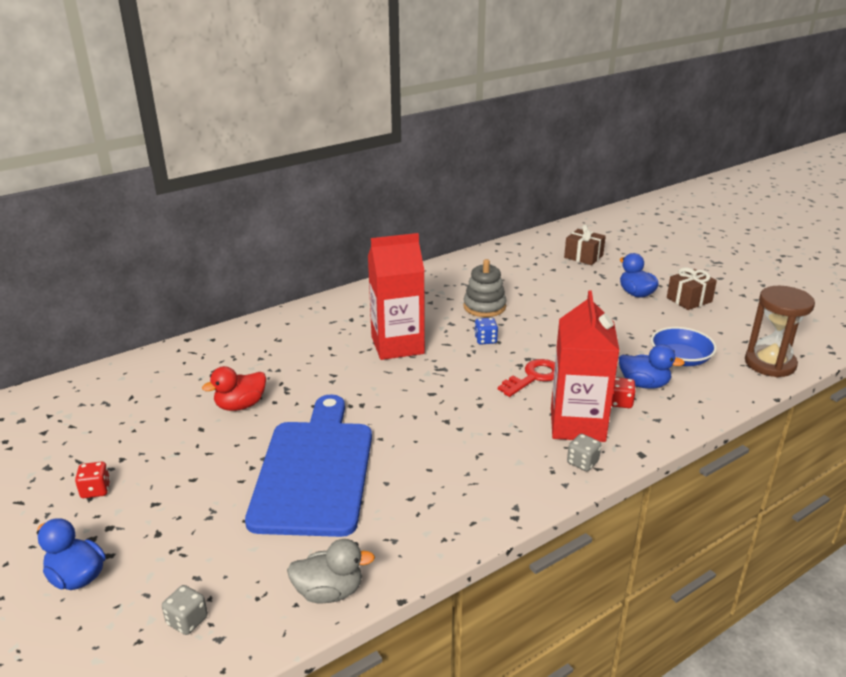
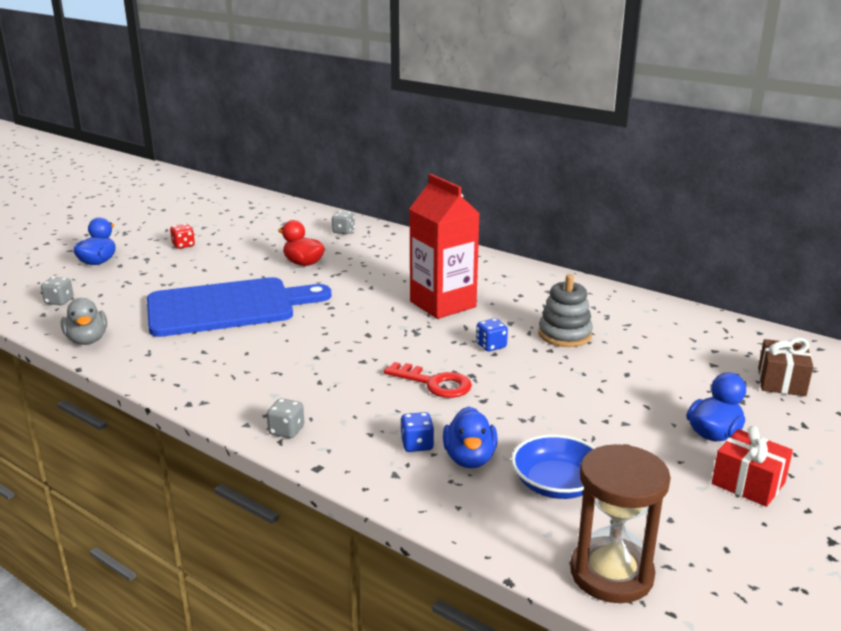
camera: 70 degrees right, 5 degrees down
red carton [551,290,620,442] -> none
red dice [611,377,635,408] -> blue dice [401,412,434,452]
brown gift [667,267,717,310] -> red gift [712,426,793,507]
none -> grey dice [332,211,355,234]

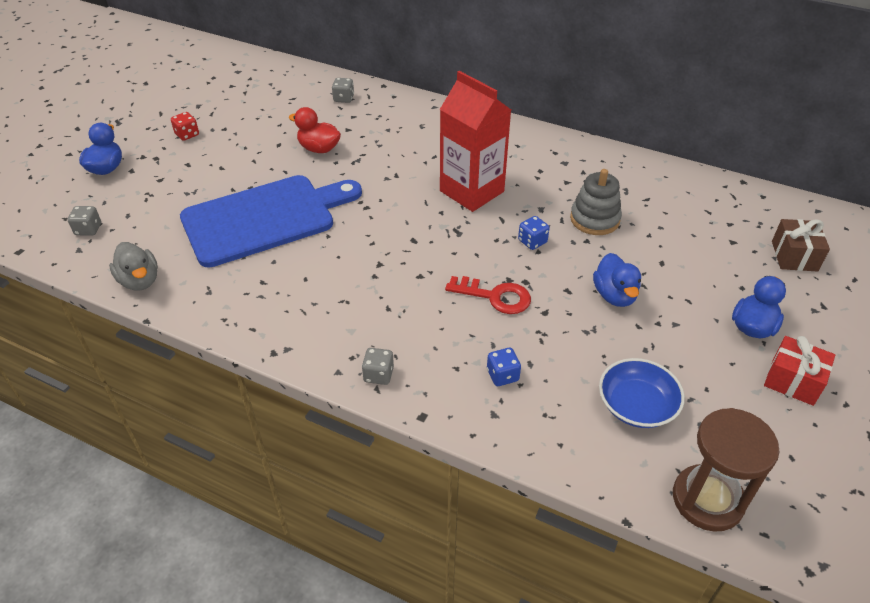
camera: 10 degrees left, 20 degrees up
blue duck [443,406,497,468] -> blue duck moved to [593,253,641,307]

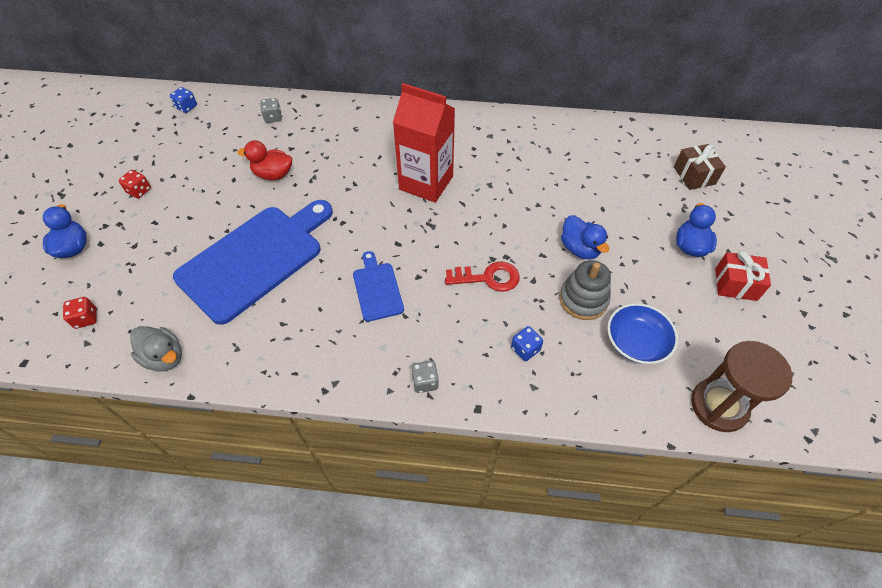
camera: 20 degrees left, 10 degrees up
grey dice [68,206,101,236] -> red dice [63,297,96,329]
blue dice [518,216,550,250] -> blue dice moved to [170,87,197,113]
grey stacking toy [570,169,622,235] -> grey stacking toy moved to [559,260,611,320]
none -> blue cutting board [353,251,404,322]

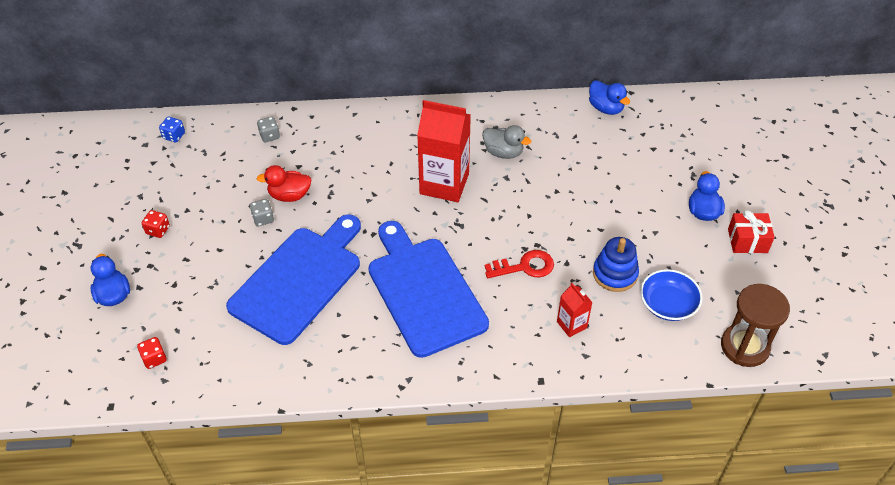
camera: 10 degrees left, 5 degrees down
grey duck [130,326,182,372] -> grey duck moved to [482,125,531,159]
blue cutting board [353,251,404,322] -> blue cutting board [368,221,489,358], size x2.12
grey dice [411,361,439,393] -> grey dice moved to [250,199,274,227]
blue dice [511,326,543,361] -> red carton [557,283,593,337]
grey stacking toy [559,260,611,320] -> blue stacking toy [593,237,639,292]
blue duck [561,215,609,260] -> blue duck moved to [589,80,630,115]
brown gift [674,144,726,190] -> none

